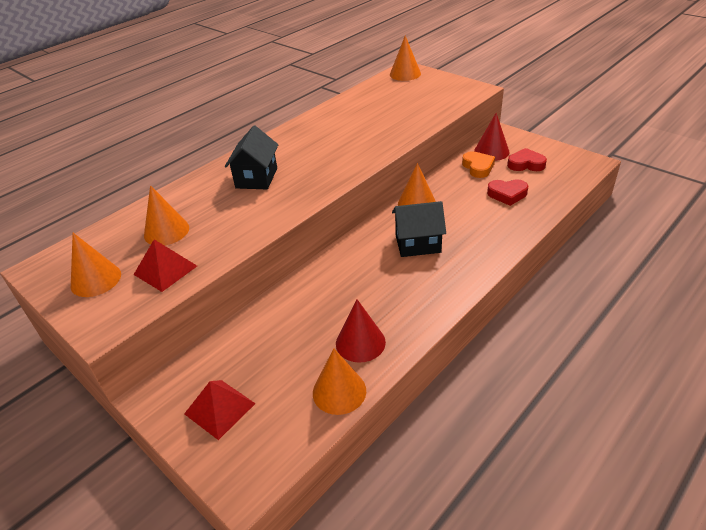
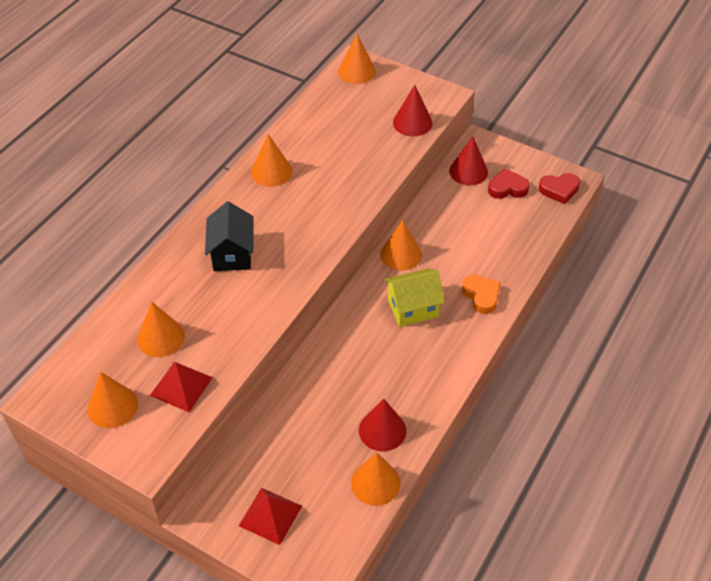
camera: 15 degrees left, 10 degrees up
black house [392,201,446,257] -> yellow house [384,268,445,327]
orange heart [462,151,495,178] -> orange heart moved to [462,275,501,314]
red heart [487,179,528,206] -> red heart moved to [539,173,580,204]
none -> orange cone [251,134,292,187]
none -> red cone [393,85,432,136]

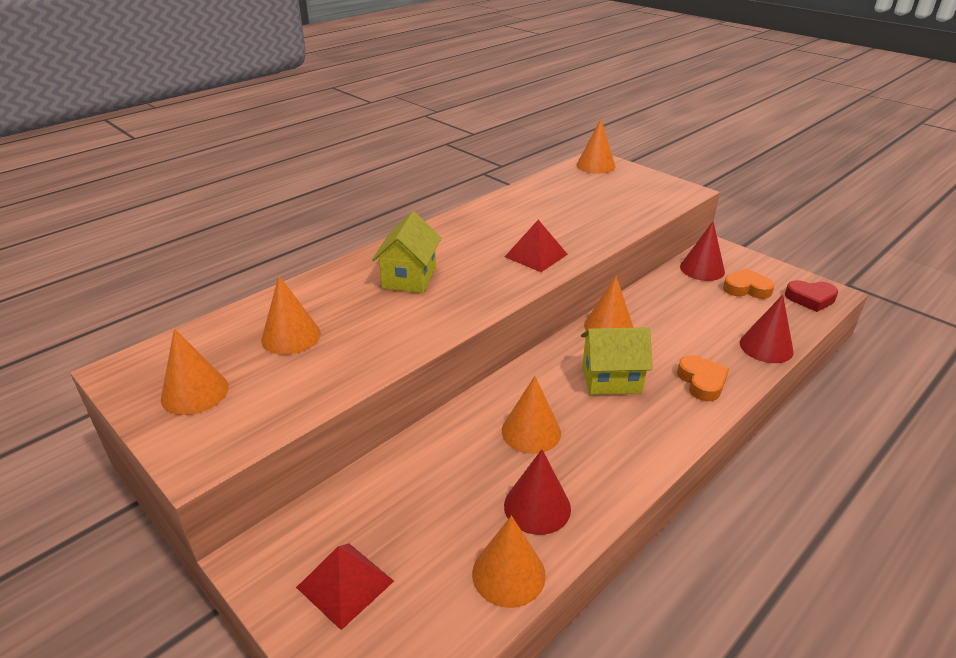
camera: 15 degrees right, 15 degrees down
red pyramid [150,362,213,412] -> red pyramid moved to [505,220,568,272]
black house [205,201,254,271] -> yellow house [372,212,441,293]
orange cone [251,134,292,187] -> orange cone moved to [502,376,561,454]
red cone [393,85,432,136] -> red cone moved to [740,295,794,363]
red heart [488,168,529,199] -> orange heart [723,268,775,299]

